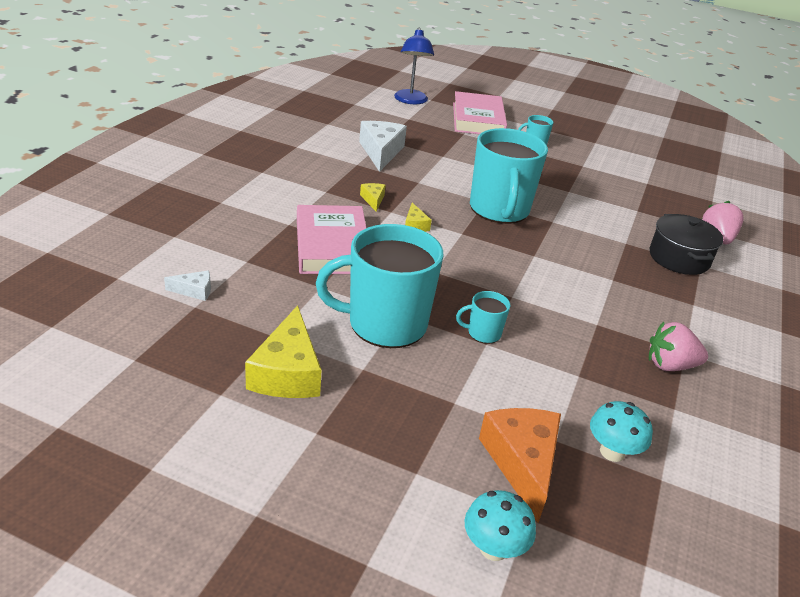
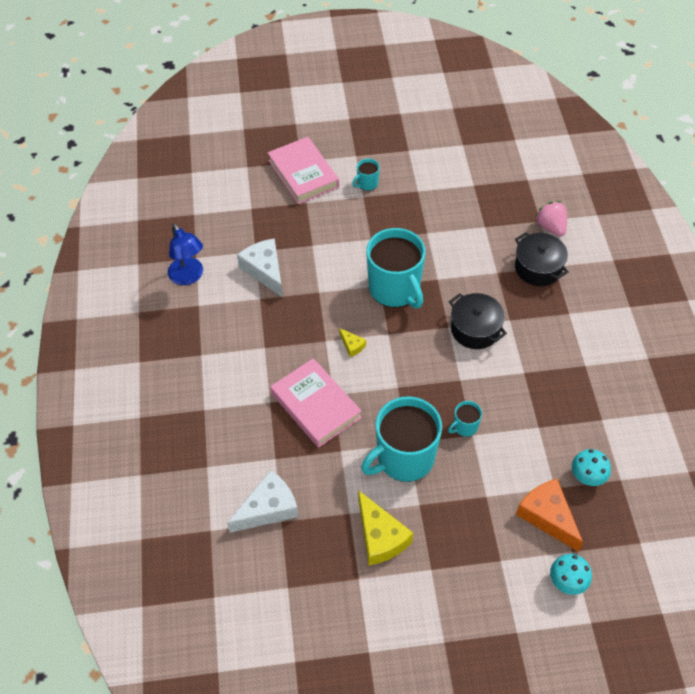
camera: 25 degrees left, 20 degrees up
white cheese [164,270,211,301] -> white cheese [227,470,299,533], size x2.07
yellow cheese [360,183,386,212] -> none
blue lamp [394,28,434,104] -> blue lamp moved to [168,224,203,285]
pink strawberry [649,322,708,371] -> none
none -> black pot [449,293,507,349]

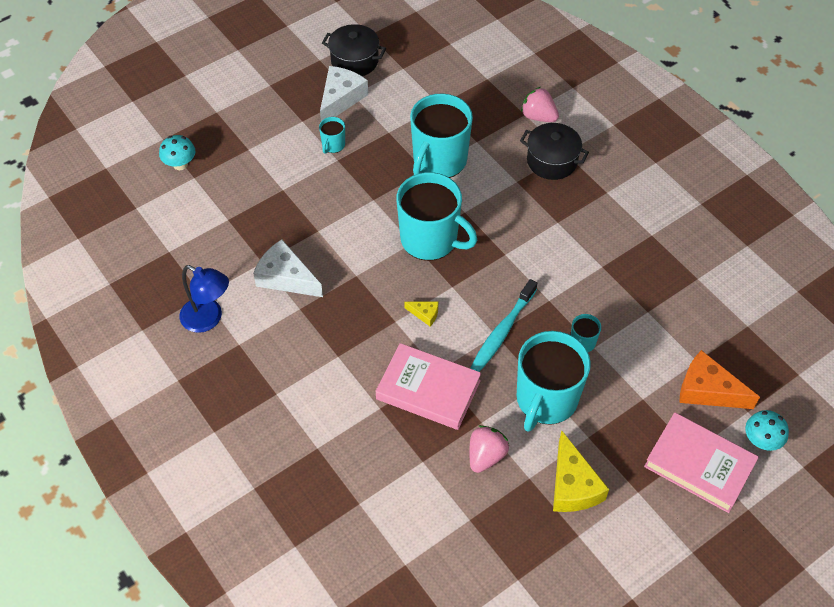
camera: 30 degrees left, 0 degrees up
white cheese [227,470,299,533] -> white cheese moved to [320,66,368,121]
pink book [268,137,339,204] -> pink book moved to [644,412,759,513]
yellow cheese [358,490,413,565] -> yellow cheese turned 45 degrees clockwise [553,431,609,512]
black pot [449,293,507,349] -> black pot moved to [322,24,386,76]
turquoise mushroom [572,449,611,486] -> turquoise mushroom moved to [159,135,196,170]
none -> turquoise mug [410,94,473,178]
none -> pink strawberry [469,425,509,473]
none -> turquoise toothbrush [470,279,537,372]

